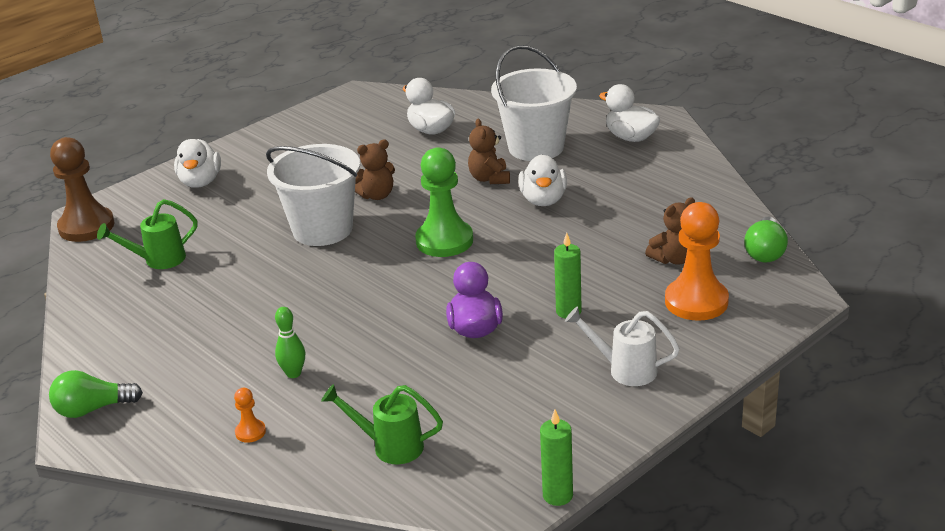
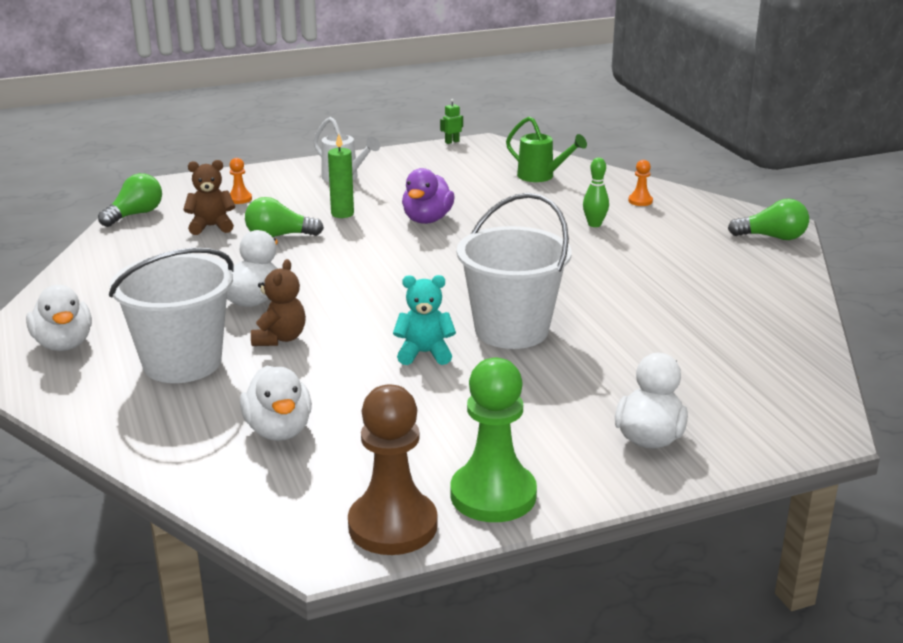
camera: 160 degrees left, 5 degrees down
brown pawn [50,137,114,242] -> brown pawn moved to [348,384,438,555]
green watering can [97,199,198,269] -> none
brown teddy bear [355,139,395,200] -> turquoise teddy bear [393,275,456,365]
green pawn [415,148,473,257] -> green pawn moved to [451,358,537,522]
green candle [540,409,573,506] -> green robot [440,99,463,144]
orange pawn [665,202,729,321] -> orange pawn [230,158,252,204], size x0.44
none -> green light bulb [245,197,324,237]

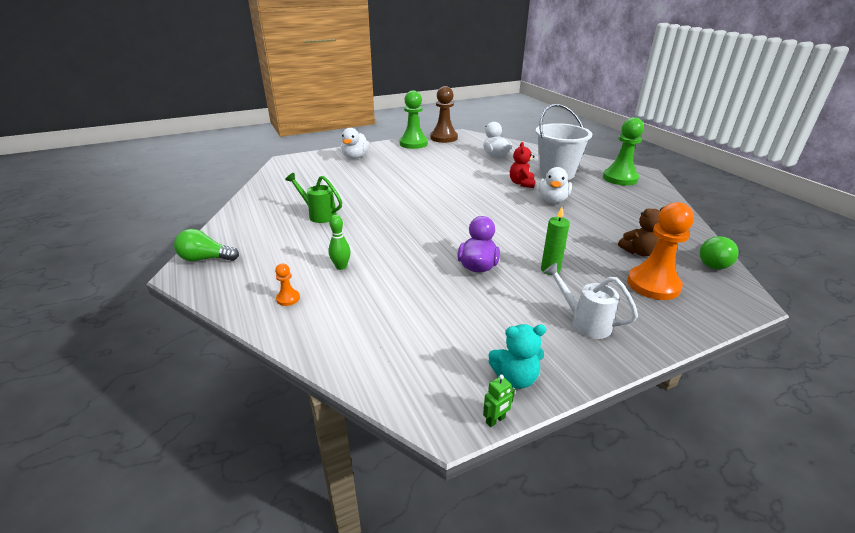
camera: 175 degrees right, 5 degrees up
white duck [26,285,92,351] -> green pawn [603,117,644,185]
orange pawn [230,158,252,204] -> orange pawn [627,202,694,300], size x2.29
green light bulb [245,197,324,237] -> none
brown teddy bear [251,259,306,346] -> red teddy bear [510,142,535,188]
turquoise teddy bear [393,275,456,365] -> turquoise teddy bear moved to [488,324,546,389]
white bucket [457,193,571,349] -> none
green watering can [506,116,587,182] -> green watering can moved to [285,173,342,223]

